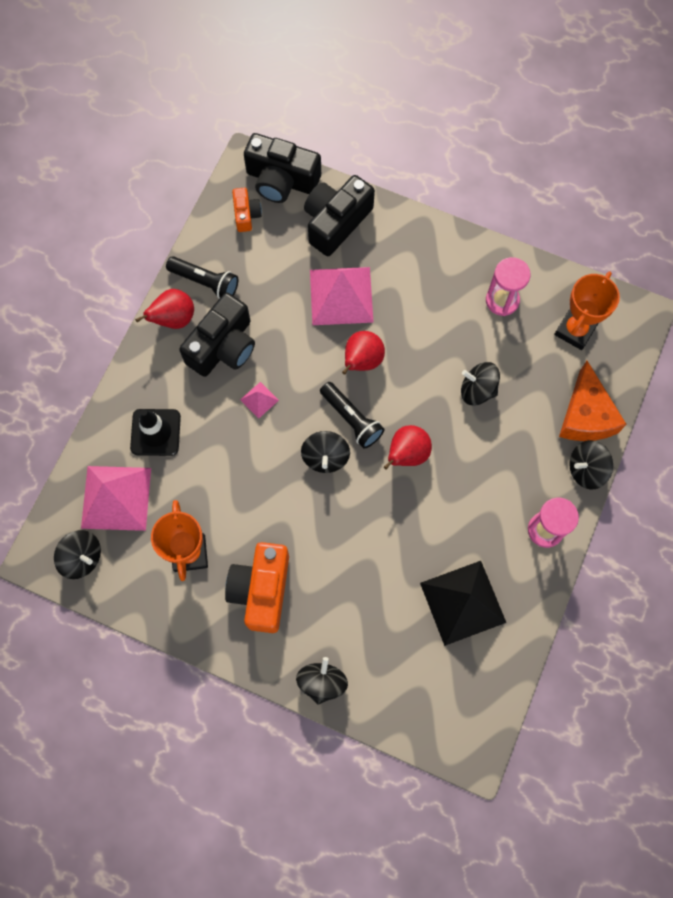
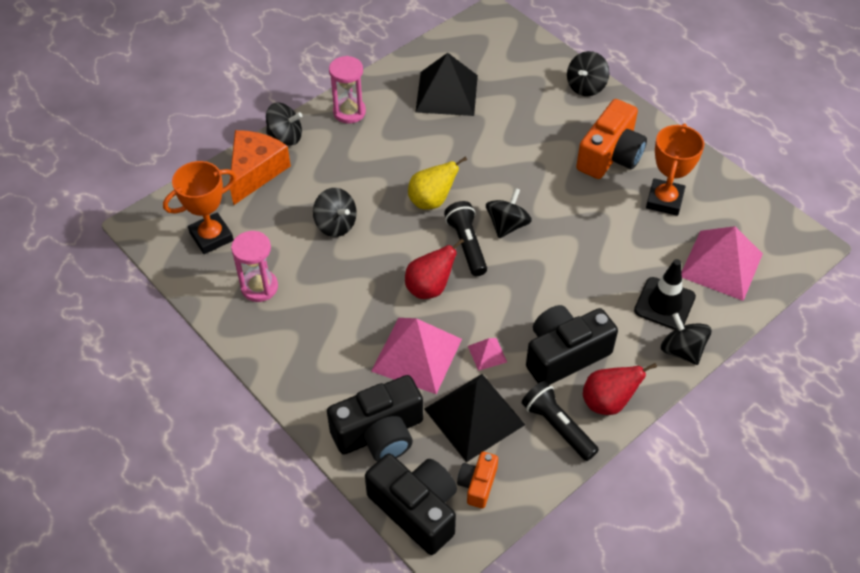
camera: 155 degrees left, 20 degrees down
black spinning top [54,530,101,579] -> black spinning top moved to [661,313,712,365]
pink pyramid [240,382,279,419] -> pink pyramid moved to [468,338,507,371]
red pear [384,425,432,470] -> yellow pear [408,157,467,210]
none -> black pyramid [424,374,525,462]

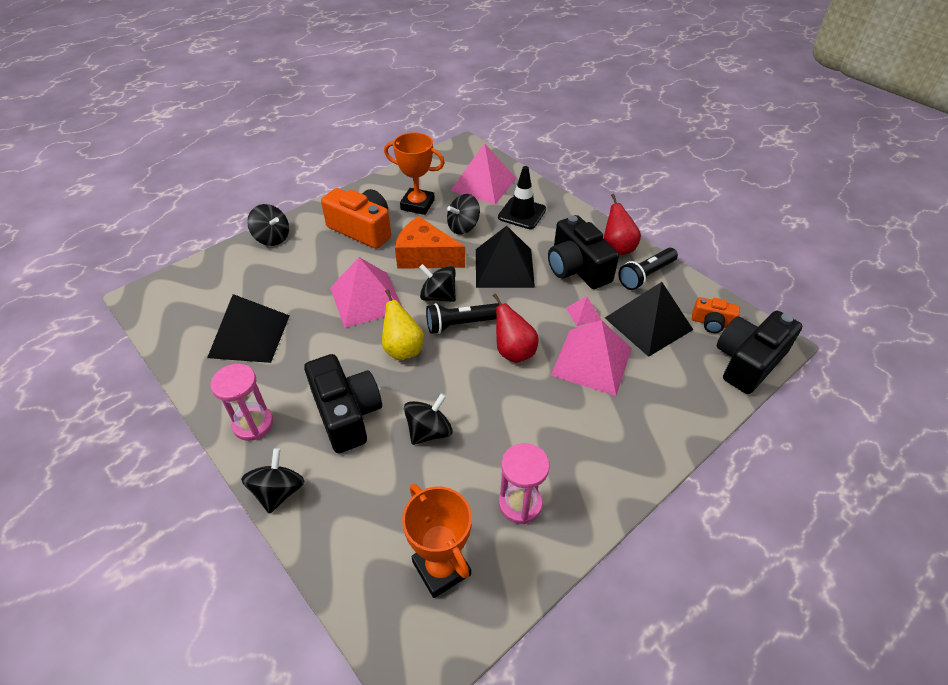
camera: 90 degrees left, 5 degrees down
orange cheese [230,130,291,205] -> orange cheese moved to [395,216,465,269]
black camera [327,375,423,462] -> black camera moved to [304,354,382,453]
black spinning top [661,313,712,365] -> black spinning top moved to [447,194,480,235]
none -> pink pyramid [330,257,402,328]
none -> black pyramid [476,226,535,288]

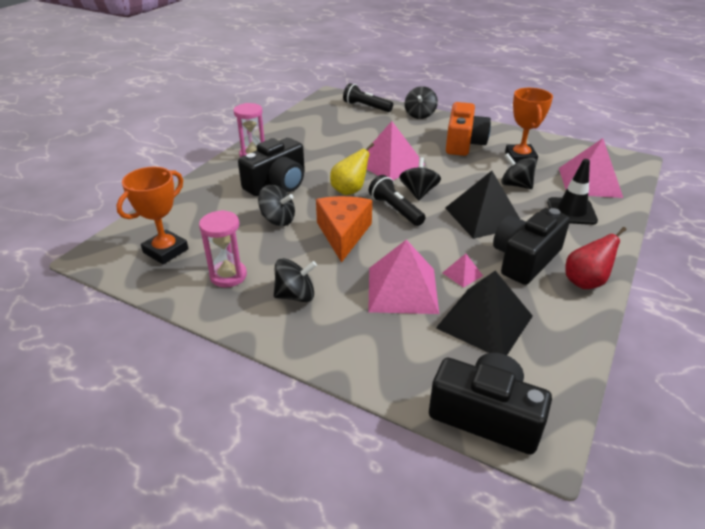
camera: 70 degrees right, 10 degrees down
black pyramid [207,294,290,363] -> none
black spinning top [241,448,304,514] -> black spinning top moved to [274,258,317,302]
orange cheese [395,216,465,269] -> orange cheese moved to [316,196,372,263]
red pear [493,293,539,363] -> none
black flashlight [618,248,678,290] -> black flashlight moved to [343,83,393,112]
orange camera [692,297,740,333] -> none

